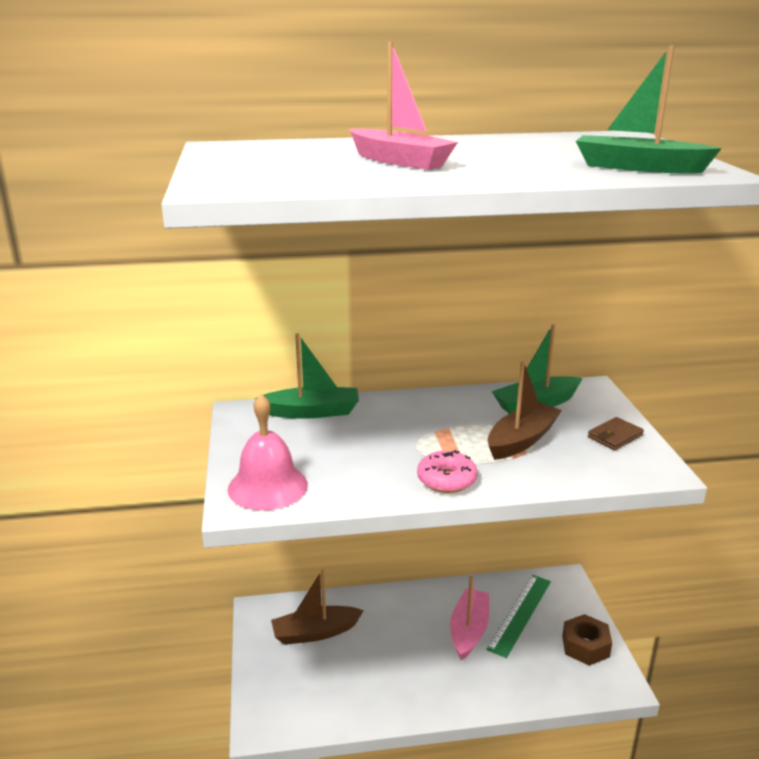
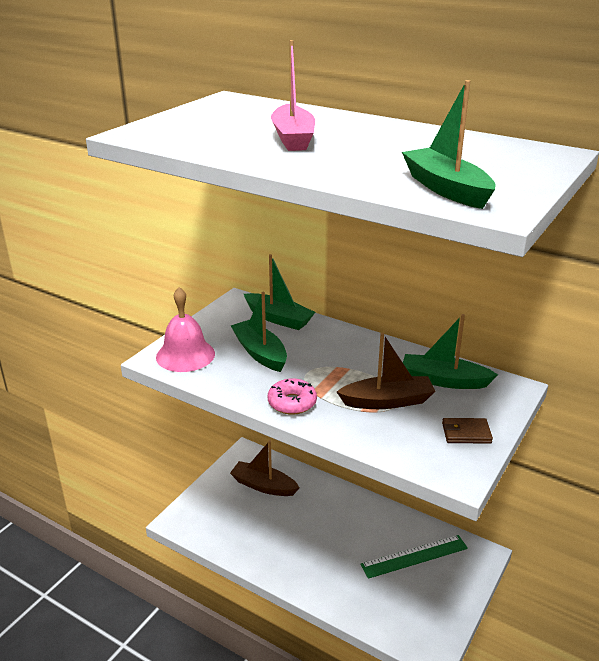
camera: 40 degrees right, 5 degrees up
pink boat [450,576,489,661] -> none
brown nut [562,614,612,666] -> none
none -> green boat [231,292,287,372]

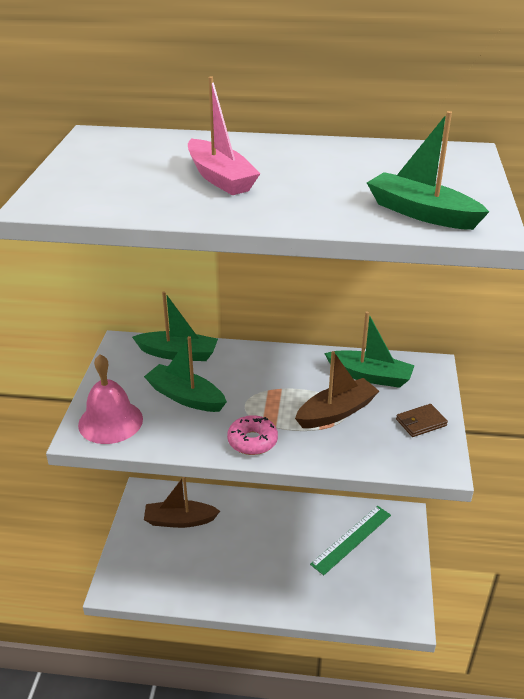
camera: 25 degrees left, 5 degrees up
green boat [403,314,498,389] -> green boat turned 150 degrees counterclockwise [324,311,415,388]

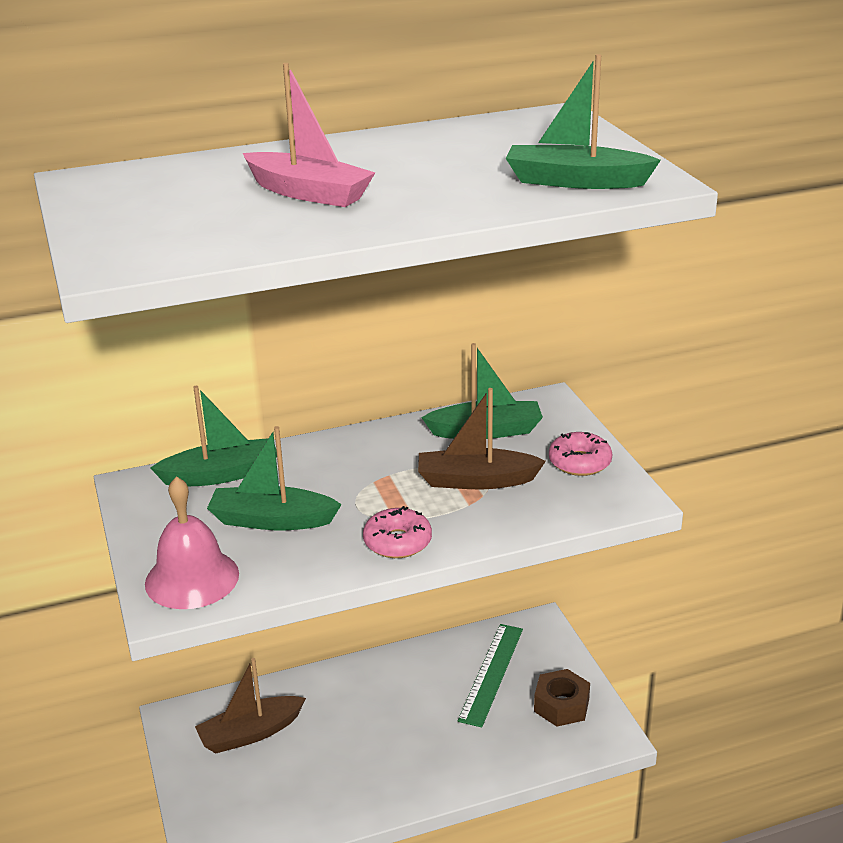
camera: 25 degrees left, 5 degrees down
brown boat [295,351,379,428] -> brown boat turned 120 degrees counterclockwise [418,388,546,489]
brown wallet [396,404,448,437] -> pink donut [549,432,612,476]
none -> brown nut [534,669,590,726]

